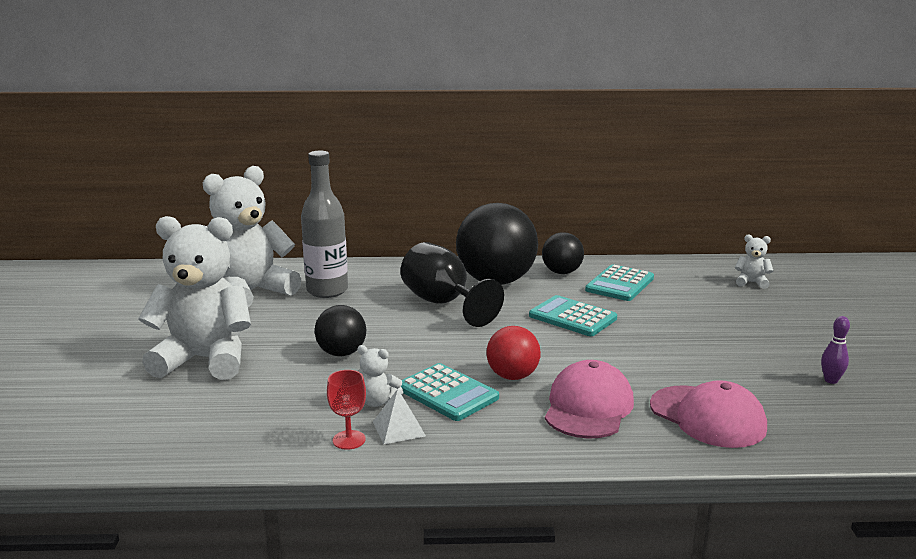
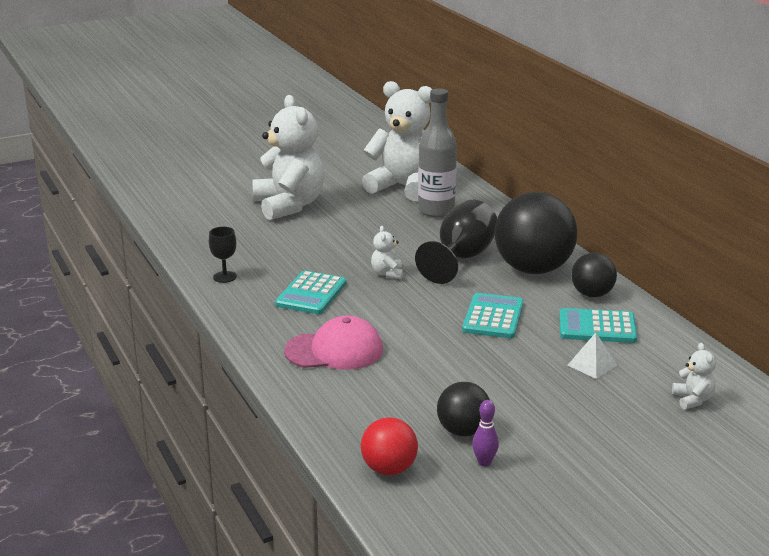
camera: 65 degrees right, 5 degrees up
black ball [315,305,366,356] -> black ball moved to [437,382,490,436]
red goblet [327,370,366,450] -> black goblet [209,227,237,283]
white teddy bear [357,345,403,407] -> white teddy bear moved to [371,226,403,279]
white pyramid [373,389,426,444] -> white pyramid moved to [568,333,618,379]
red ball [486,326,541,380] -> red ball moved to [361,417,418,475]
pink cap [650,380,767,448] -> none

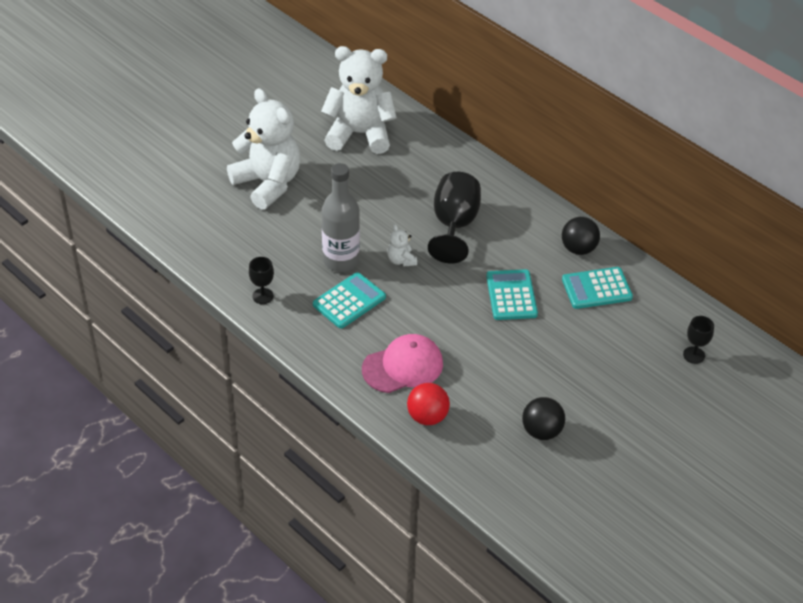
camera: 20 degrees left, 20 degrees up
turquoise calculator [275,271,346,314] -> turquoise calculator turned 135 degrees counterclockwise [313,272,386,328]
red ball [361,417,418,475] -> red ball moved to [407,383,450,425]
grey bottle [418,88,457,217] -> grey bottle moved to [322,163,360,272]
purple bowling pin [472,400,499,466] -> none
black ball [495,192,577,274] -> none
white pyramid [568,333,618,379] -> none
white teddy bear [672,343,716,409] -> black goblet [683,316,714,364]

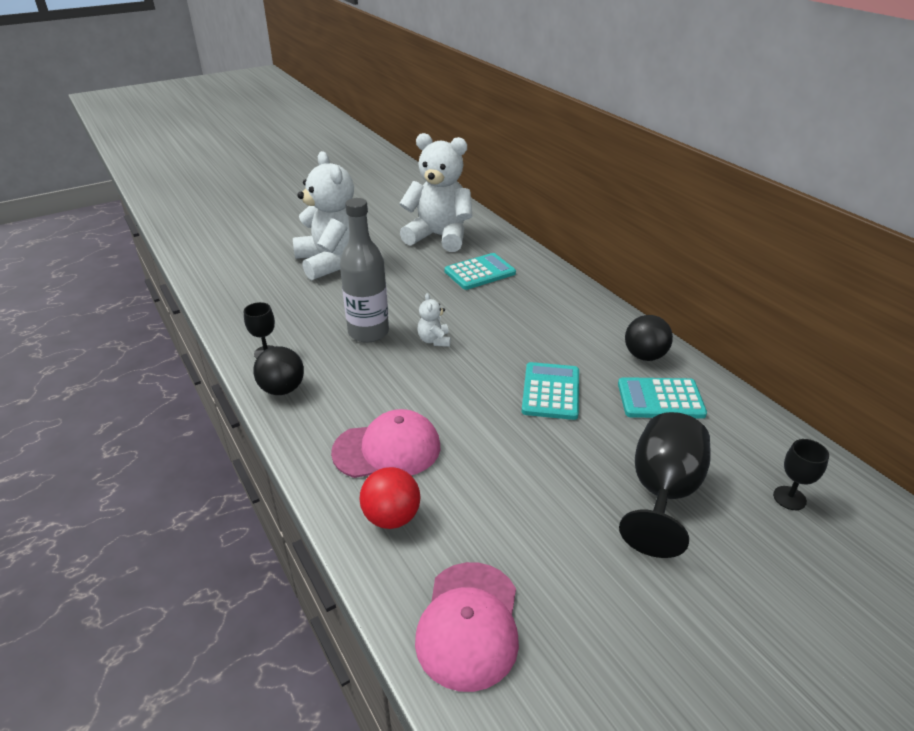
camera: 15 degrees right, 10 degrees down
turquoise calculator [313,272,386,328] -> turquoise calculator moved to [445,253,516,290]
black goblet [428,172,481,264] -> black goblet moved to [619,412,711,558]
black ball [522,397,565,440] -> black ball moved to [253,346,304,395]
none -> pink cap [415,562,519,692]

